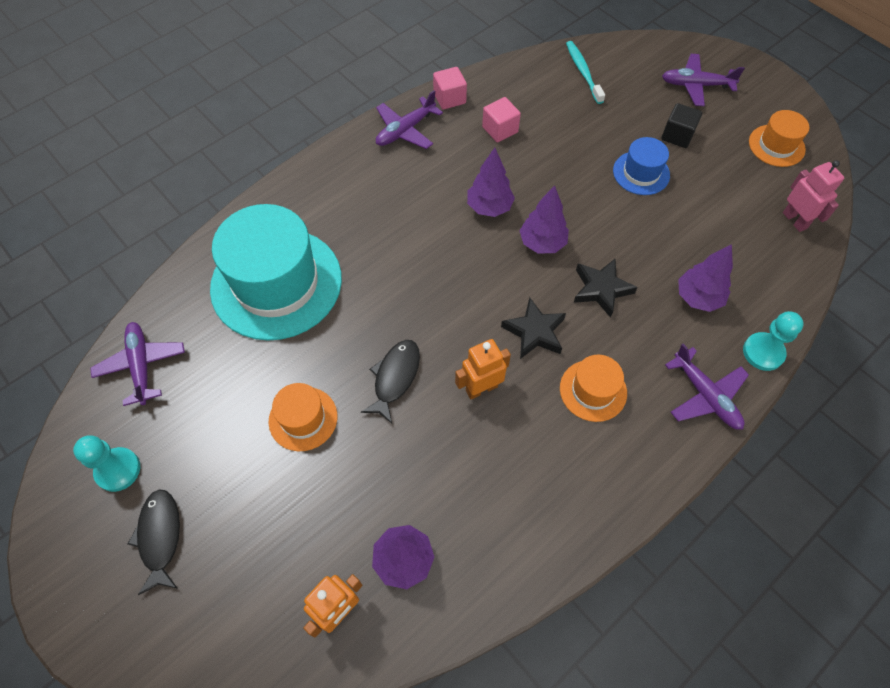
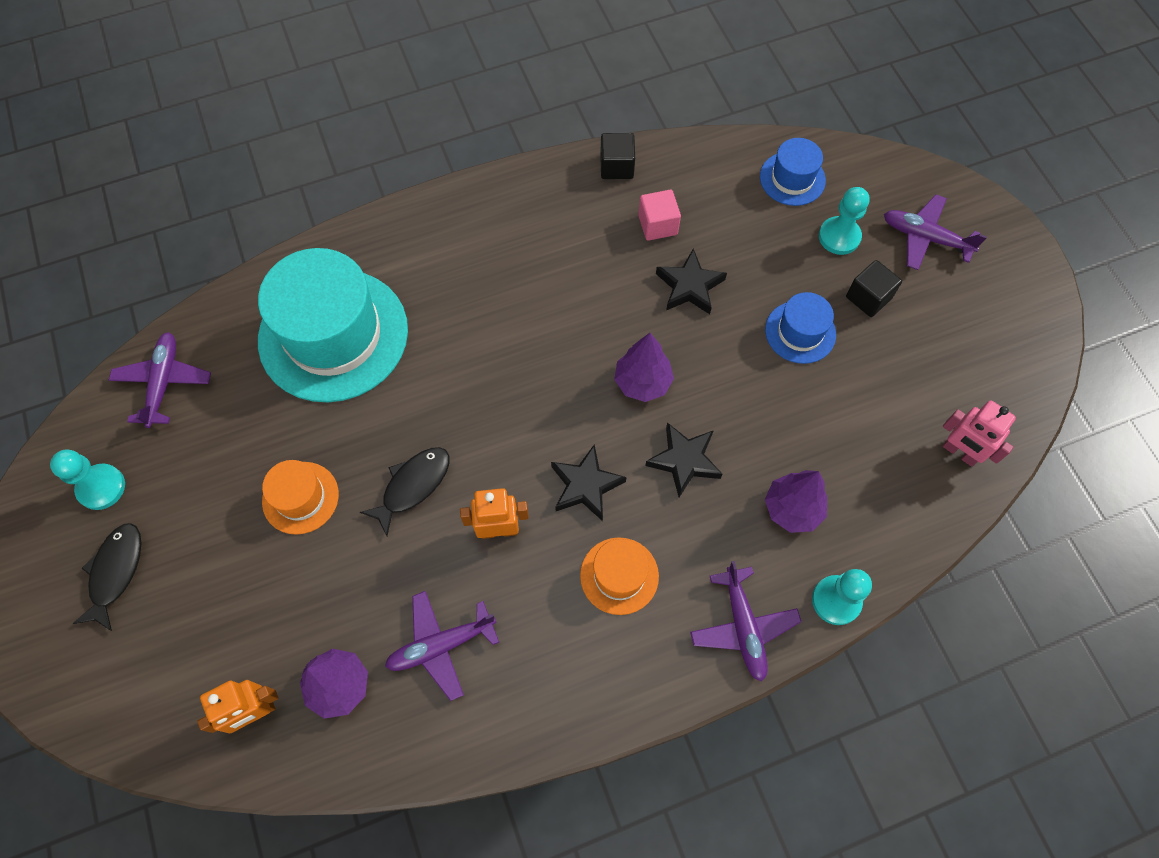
camera: 20 degrees right, 5 degrees up
purple plane [376,90,443,149] -> purple plane moved to [385,591,499,701]
pink cube [433,67,467,110] -> black cube [600,133,635,179]
purple tree [467,148,515,217] -> none
turquoise toothbrush [566,41,605,104] -> blue hat [760,138,826,206]
orange hat [749,110,809,167] -> none
pink robot [783,160,844,232] -> pink robot turned 135 degrees clockwise [943,400,1016,467]
none -> black star [656,249,727,314]
none -> turquoise pawn [819,187,870,255]

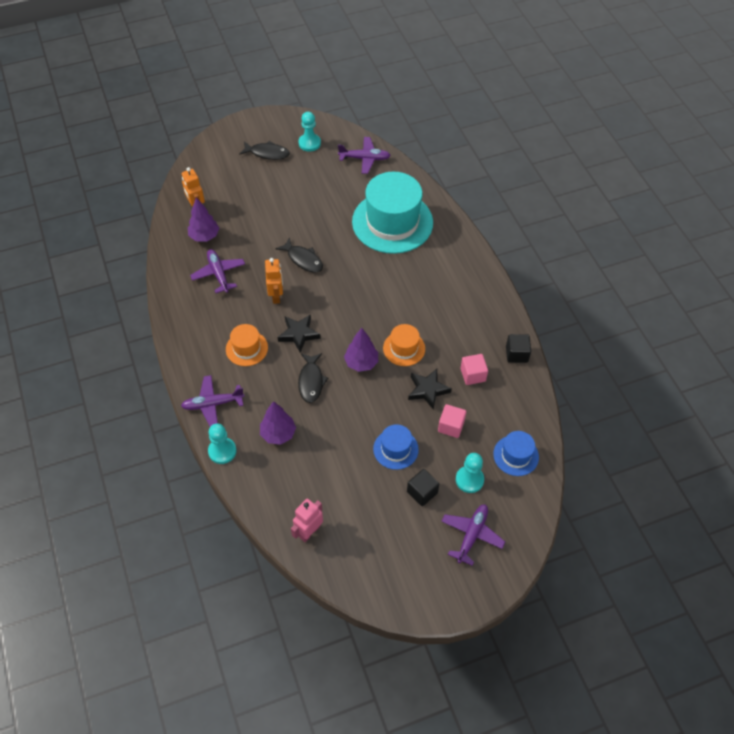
camera: 90 degrees right, 10 degrees down
orange hat [262,460,339,535] -> orange hat moved to [383,324,425,366]
black star [645,422,722,497] -> black fish [298,353,328,403]
none -> pink cube [438,404,466,438]

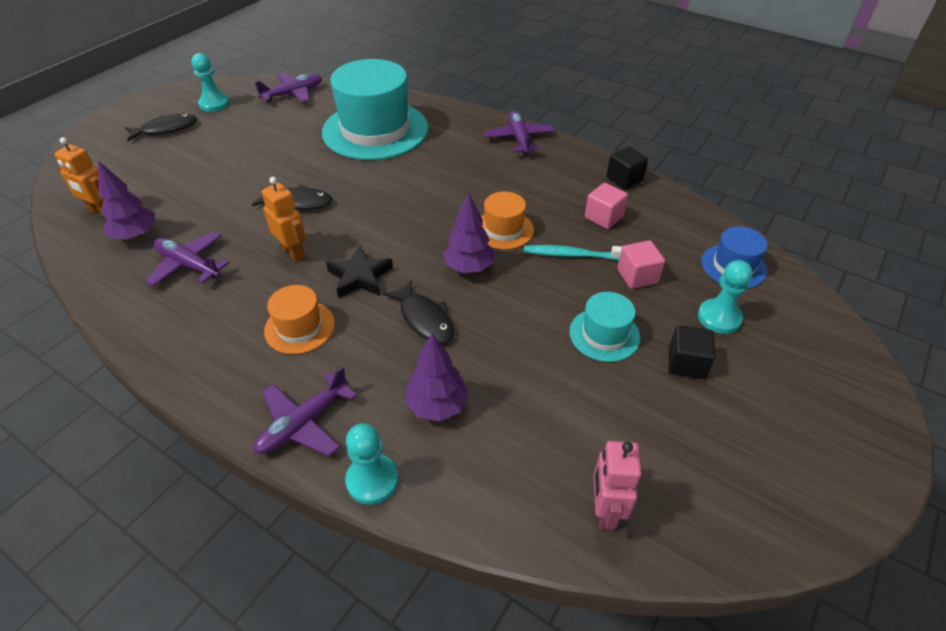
camera: 35 degrees left, 10 degrees down
blue hat [373,424,419,470] -> turquoise hat [570,292,641,362]
black star [408,369,452,410] -> turquoise toothbrush [524,245,622,261]
purple plane [441,504,505,566] -> purple plane moved to [484,111,555,155]

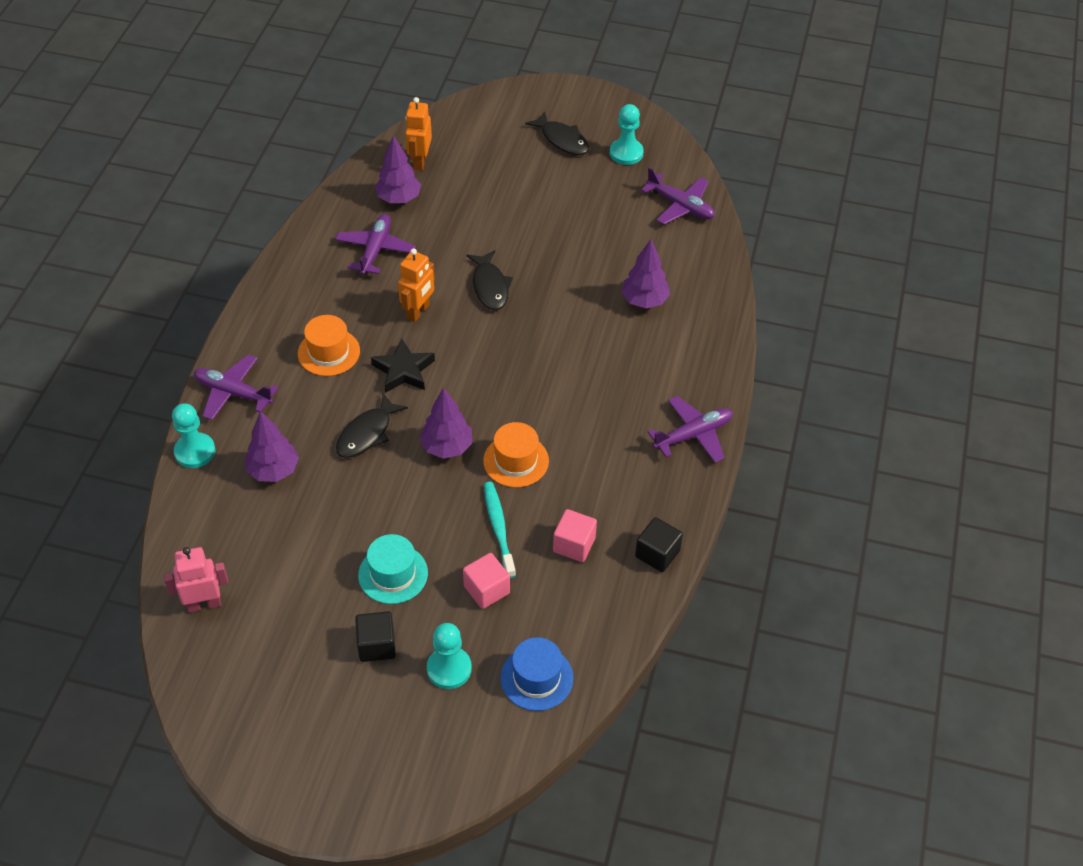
camera: 70 degrees right, 5 degrees up
turquoise hat [322,59,428,160] -> purple tree [621,239,670,308]

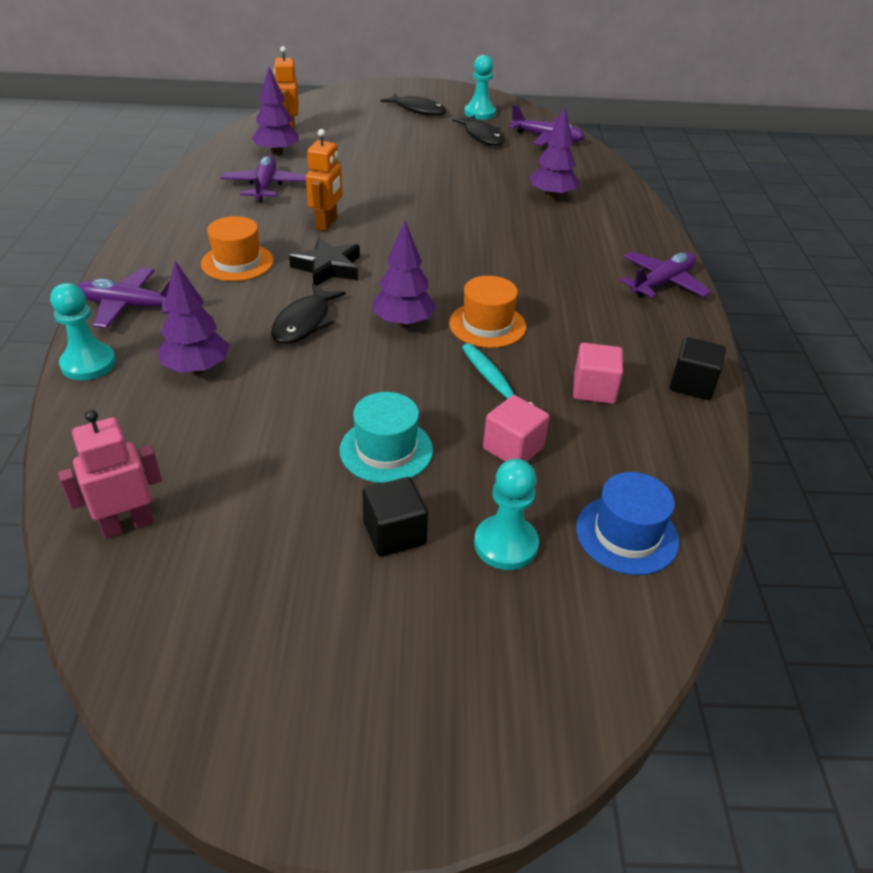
camera: 15 degrees left, 10 degrees down
black fish [466,250,513,310] -> black fish moved to [452,115,505,145]

